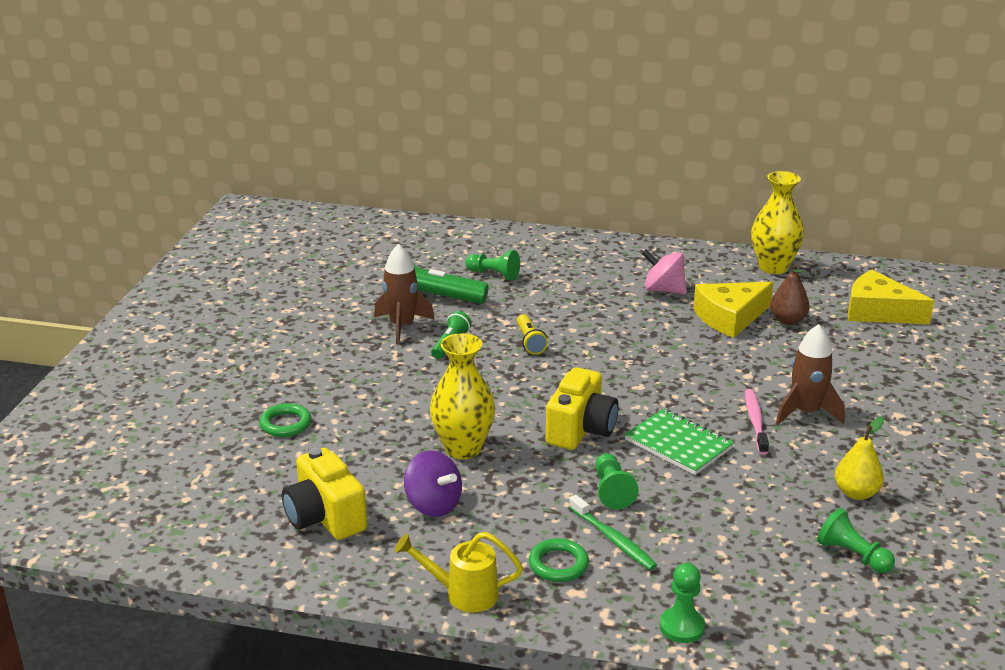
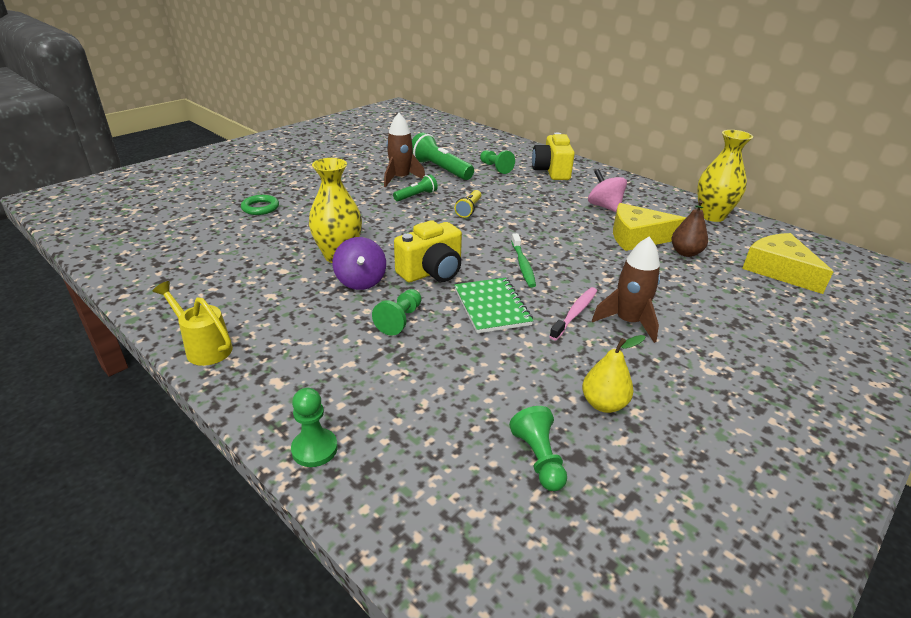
camera: 30 degrees right, 5 degrees up
yellow camera [282,447,367,540] -> yellow camera moved to [532,132,575,180]
purple spinning top [404,450,462,517] -> purple spinning top moved to [333,237,386,290]
green ring [529,538,589,582] -> none
green toothbrush [569,495,657,570] -> green toothbrush moved to [511,233,536,288]

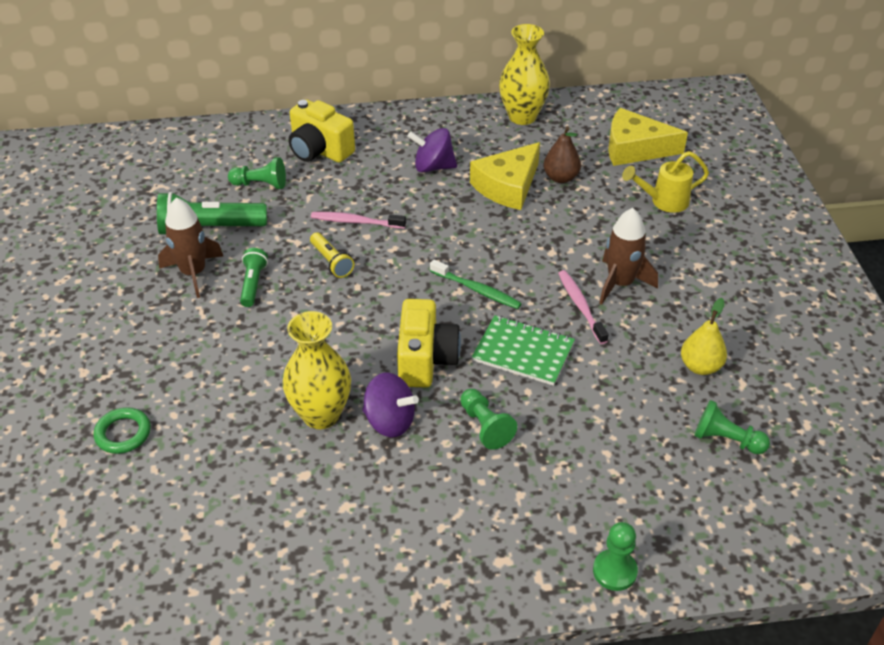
camera: 50 degrees left, 10 degrees up
yellow watering can [152,281,233,366] -> yellow watering can moved to [622,151,709,213]
pink spinning top [588,169,627,212] -> purple spinning top [407,128,457,173]
none -> pink toothbrush [311,212,406,229]

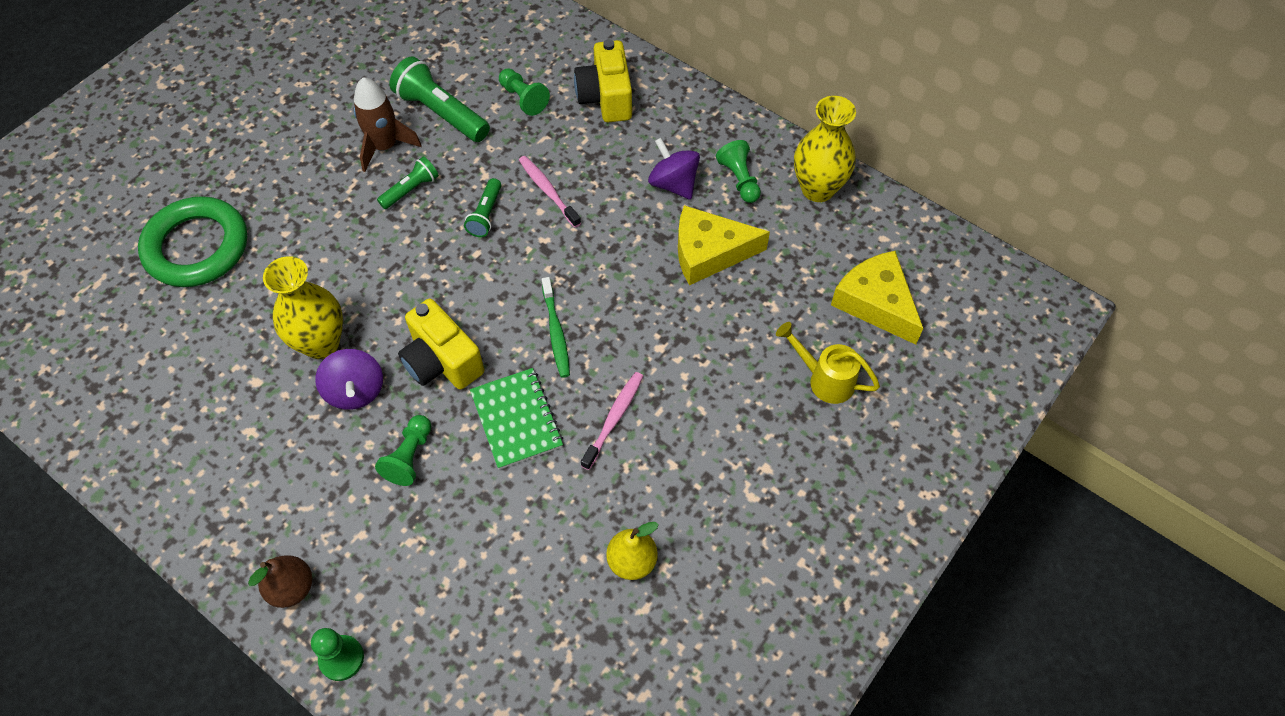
camera: 45 degrees right, 15 degrees up
green ring [94,407,151,454] -> green ring [138,196,247,287], size x2.07
yellow flashlight [310,232,354,278] -> green flashlight [464,178,501,237]
yellow camera [397,299,461,388] -> yellow camera turned 90 degrees clockwise [398,299,484,389]
brown pear [543,126,581,183] -> brown pear moved to [248,555,312,608]
brown rocket [599,208,658,305] -> none
green pawn [694,400,770,454] -> green pawn moved to [716,140,761,203]

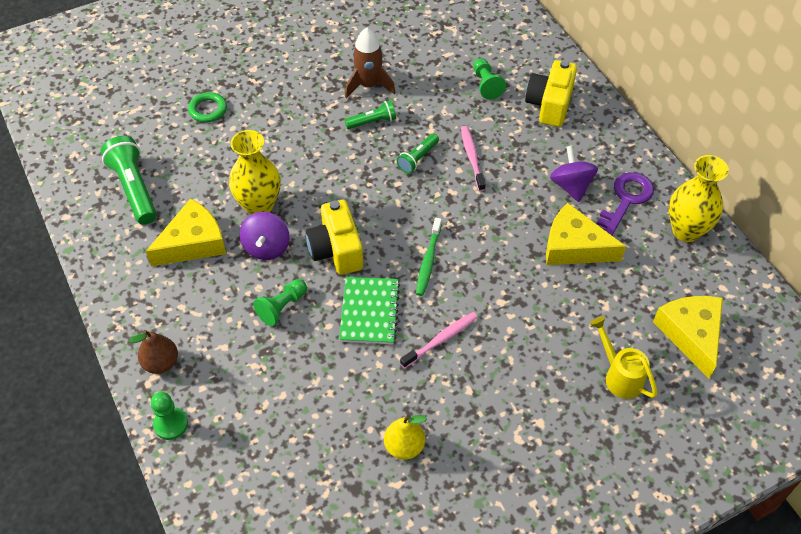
camera: 25 degrees right, 5 degrees down
green ring [138,196,247,287] -> green ring [188,92,227,122], size x0.48
green flashlight [389,56,490,142] -> green flashlight moved to [101,136,157,225]
green pawn [716,140,761,203] -> purple key [597,172,654,235]
none -> yellow cheese [146,198,226,266]

